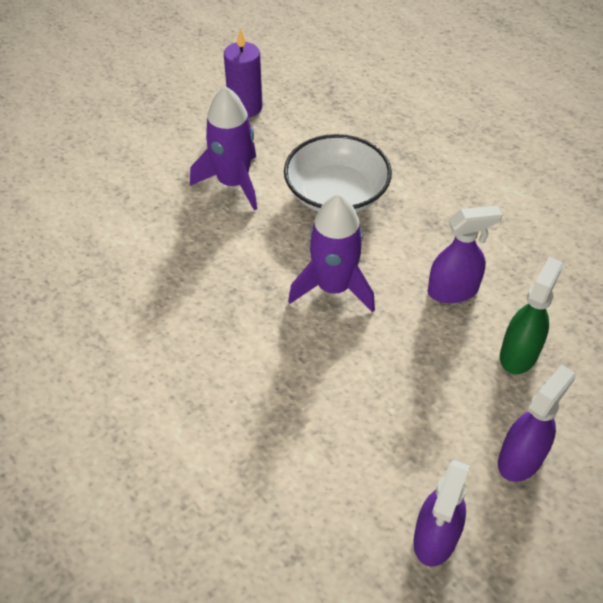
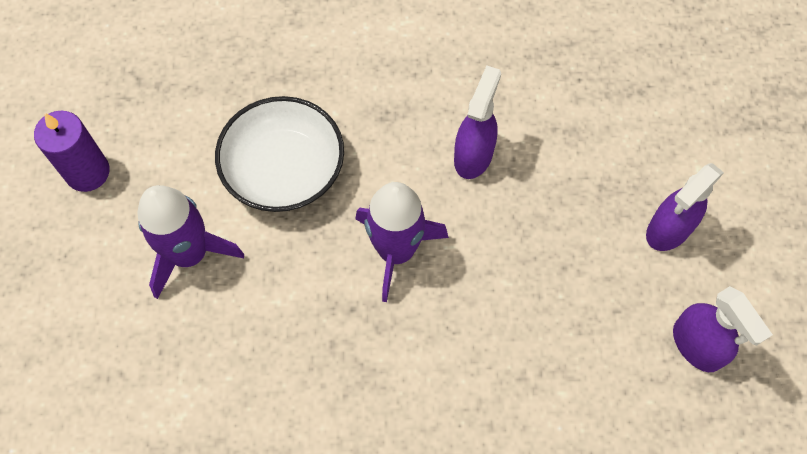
camera: 55 degrees left, 15 degrees up
purple spray bottle [498,365,575,482] -> purple spray bottle turned 120 degrees counterclockwise [646,163,724,251]
green spray bottle [500,257,563,374] -> none

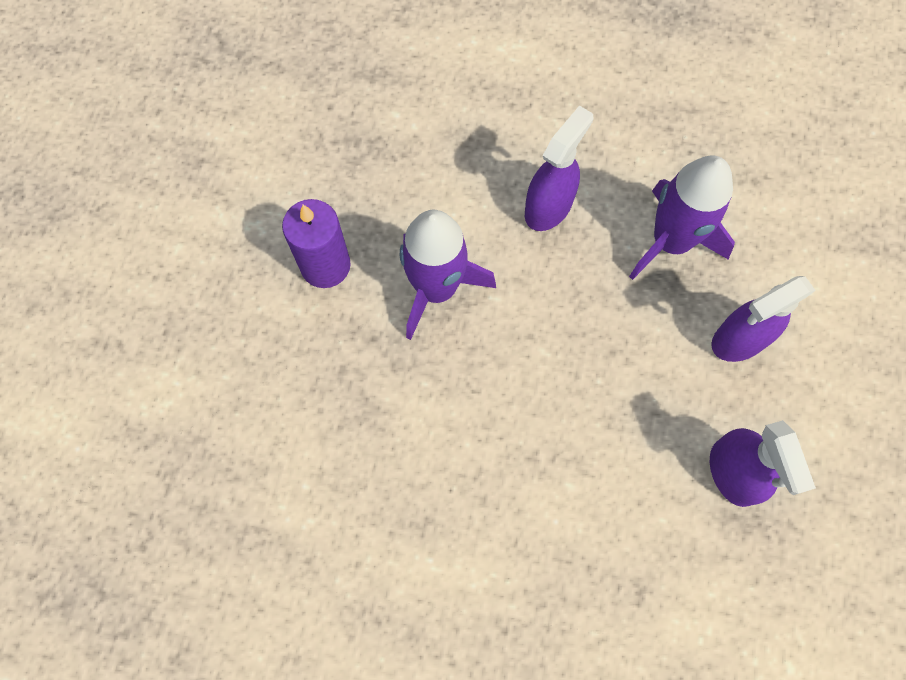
camera: 15 degrees right, 5 degrees up
purple candle [34,111,110,192] -> purple candle moved to [282,199,351,288]
purple rocket [137,185,244,299] -> purple rocket moved to [629,155,735,280]
white bowl [215,96,344,212] -> none

